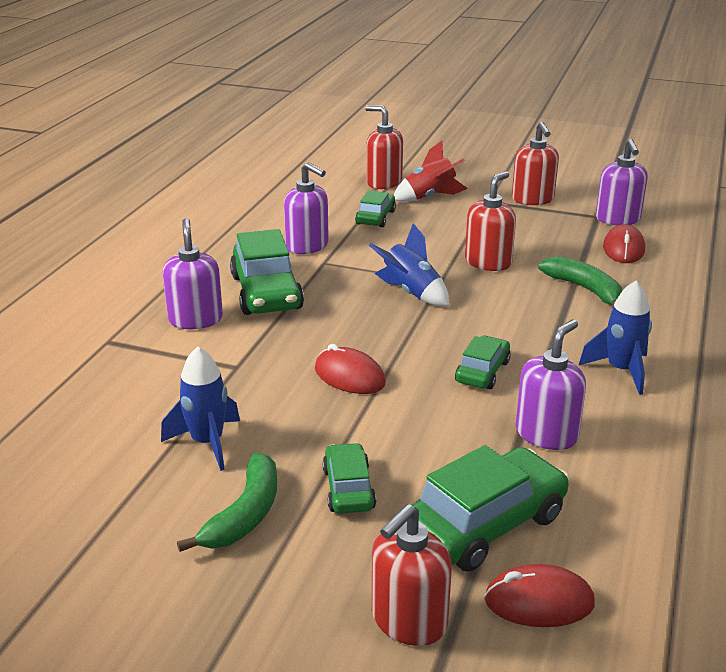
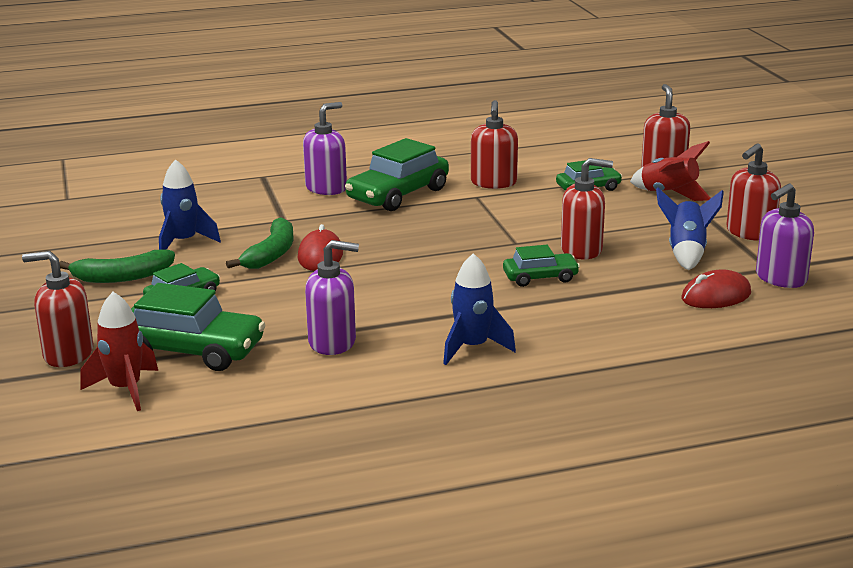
camera: 55 degrees right, 5 degrees down
purple soap dispenser [284,162,329,254] -> red soap dispenser [471,100,518,189]
blue rocket [369,223,449,306] -> blue rocket moved to [656,188,724,270]
green car [455,336,511,389] -> green car moved to [503,245,580,287]
red mouse [484,564,595,627] -> red rocket [80,292,158,411]
green banana [538,256,622,308] -> green banana moved to [226,217,293,269]

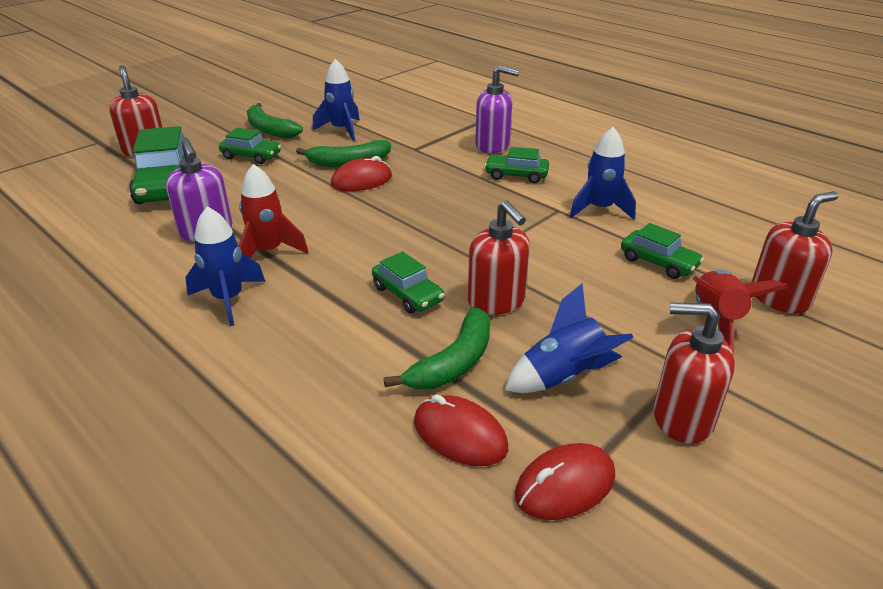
camera: 60 degrees right, 10 degrees up
red rocket [80,292,158,411] -> red rocket moved to [239,164,308,258]
green car [345,138,449,211] -> green car [484,147,549,183], size x0.57
red soap dispenser [471,100,518,189] -> blue rocket [570,127,636,220]
purple soap dispenser [756,184,814,288] -> red mouse [515,443,615,520]
none -> green banana [384,307,490,390]

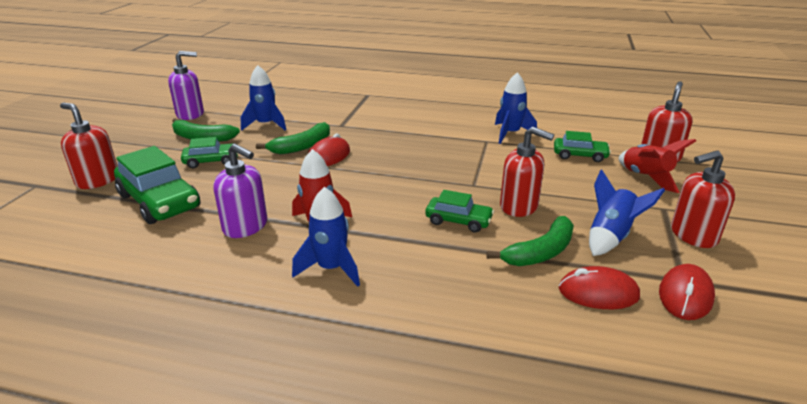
camera: 30 degrees left, 5 degrees down
green banana [384,307,490,390] -> green banana turned 45 degrees clockwise [487,216,574,266]
purple soap dispenser [475,65,519,153] -> purple soap dispenser moved to [168,51,204,120]
green car [484,147,549,183] -> none

